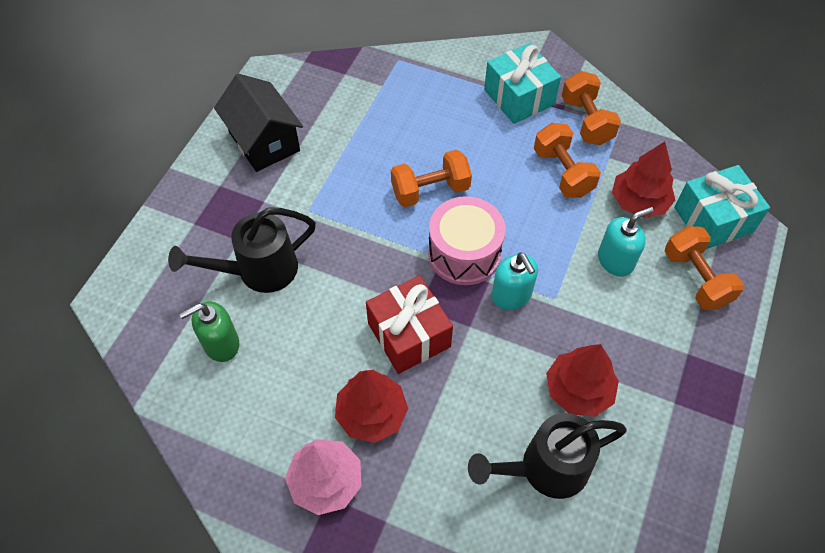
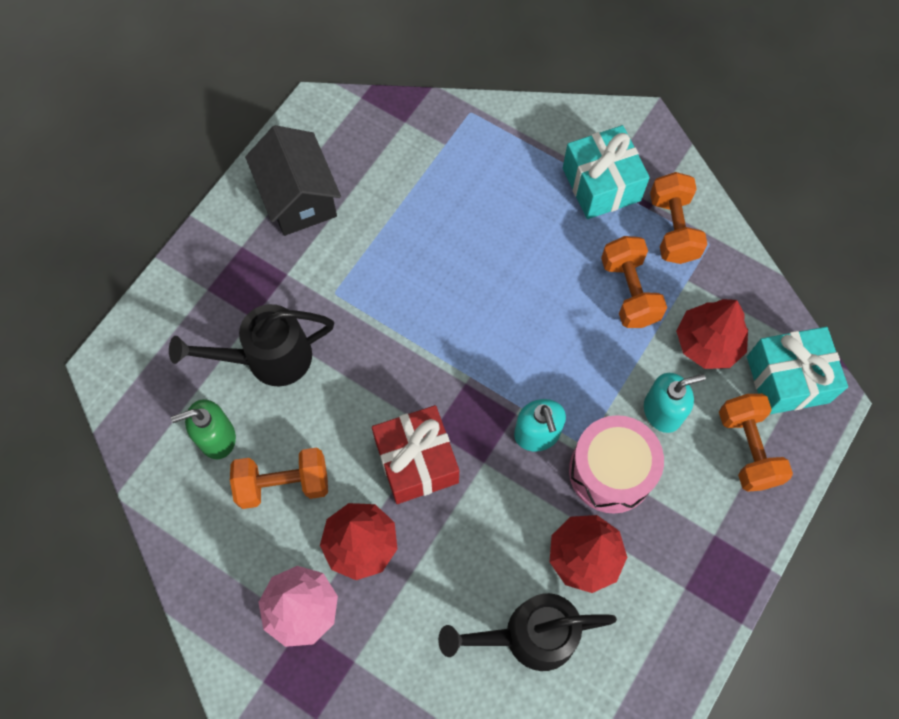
camera: 10 degrees right, 10 degrees up
orange dumbbell [391,150,472,207] -> orange dumbbell moved to [230,448,328,509]
pink drum [428,196,506,285] -> pink drum moved to [569,415,664,514]

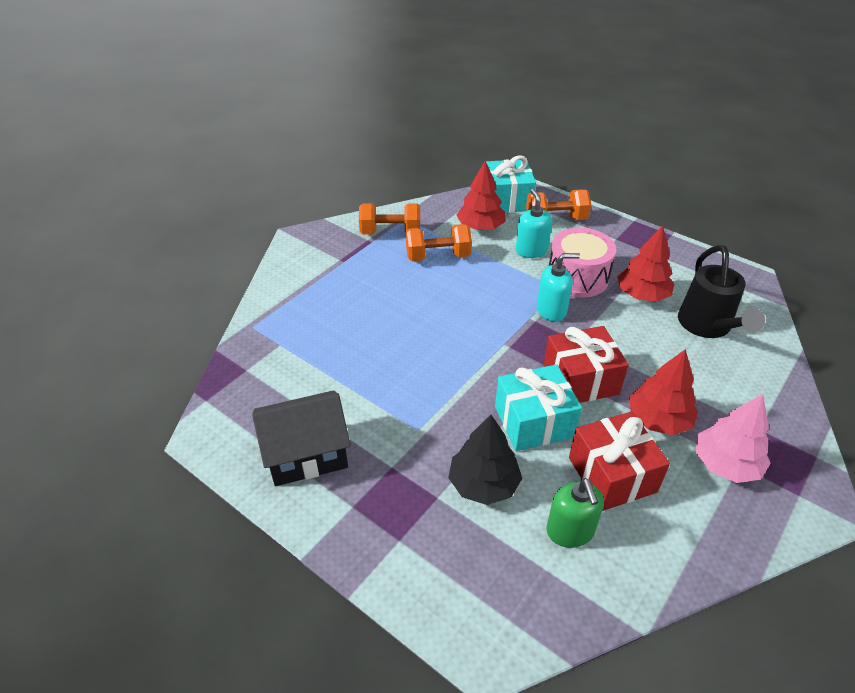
camera: 85 degrees left, 25 degrees down
black watering can [169,304,334,386] -> black tree [448,415,522,505]
orange dumbbell [230,448,328,509] -> red gift [569,412,670,511]
turquoise gift [563,125,650,219] -> turquoise gift moved to [495,364,582,451]

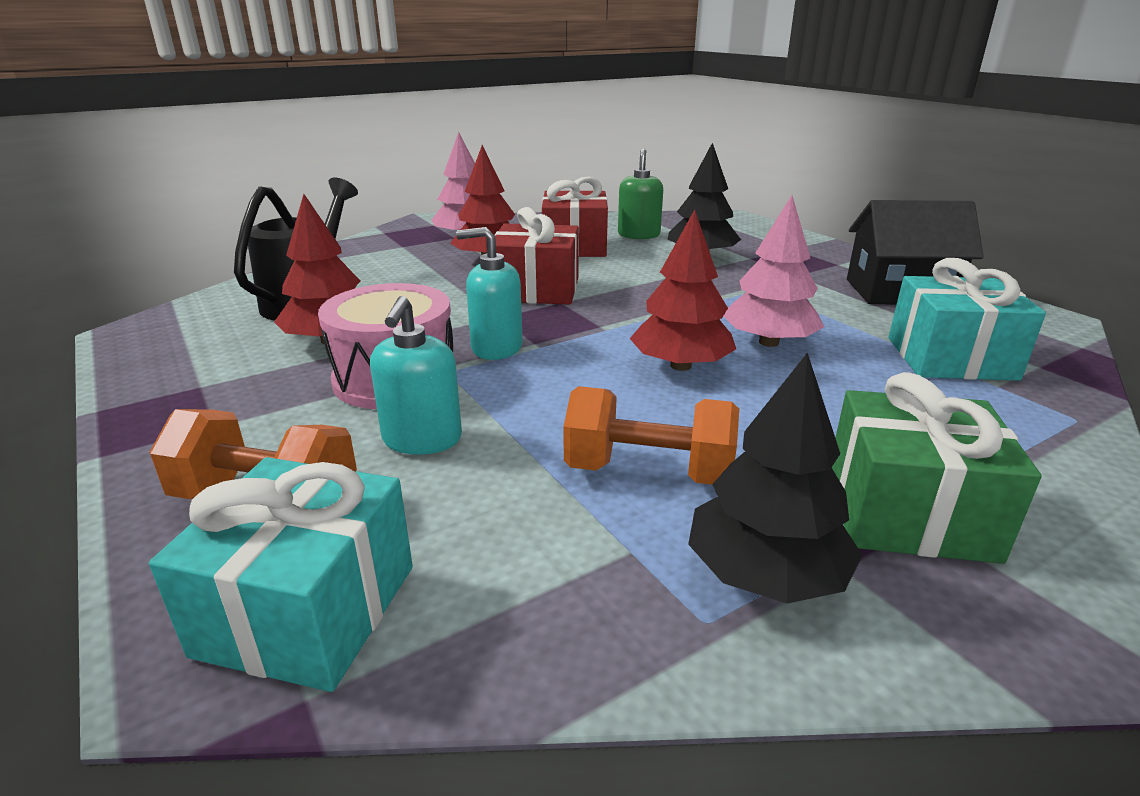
camera: 160 degrees left, 15 degrees down
orange dumbbell [359,203,420,234] -> black tree [688,353,863,604]
red tree [457,161,506,230] -> red tree moved to [630,210,736,371]
turquoise gift [495,364,582,451] -> turquoise gift moved to [888,258,1046,381]
none -> pink tree [723,195,824,347]
none -> green gift [832,372,1042,564]

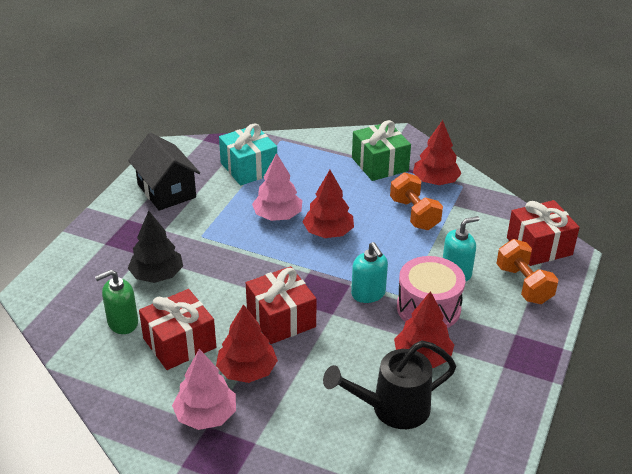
camera: 125 degrees left, 10 degrees up
turquoise gift [149,457,413,692] -> red gift [507,200,580,266]
black tree [688,353,863,604] -> red tree [413,120,462,185]

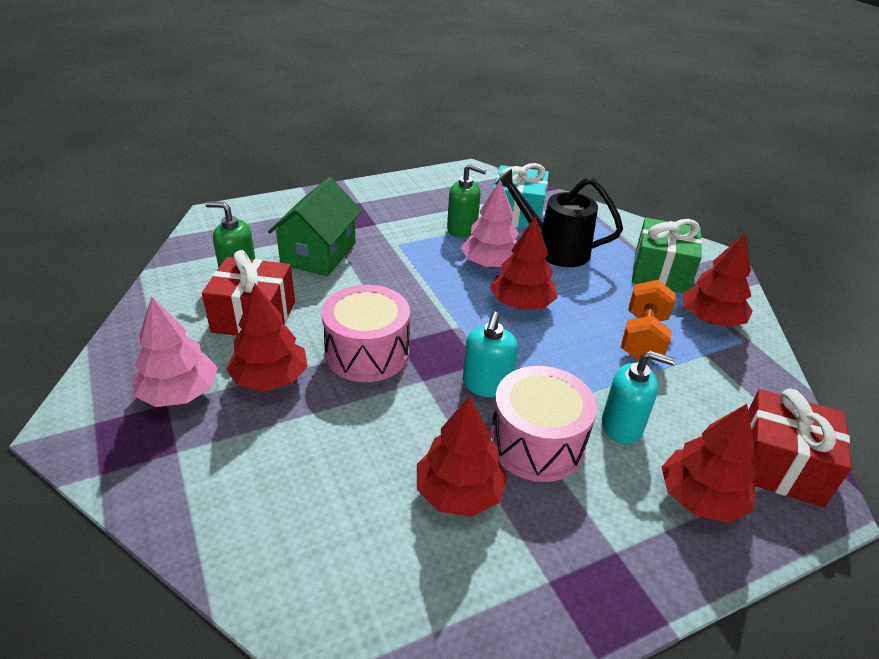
camera: 40 degrees right, 0 degrees up
black house [128,133,200,211] -> none
black tree [128,211,183,283] -> green house [268,177,362,276]
red gift [246,266,317,344] -> pink drum [321,285,410,382]
black watering can [323,340,456,429] -> black watering can moved to [495,169,623,267]
orange dumbbell [496,239,559,304] -> red tree [662,404,756,523]
none -> green soap dispenser [447,164,486,238]

